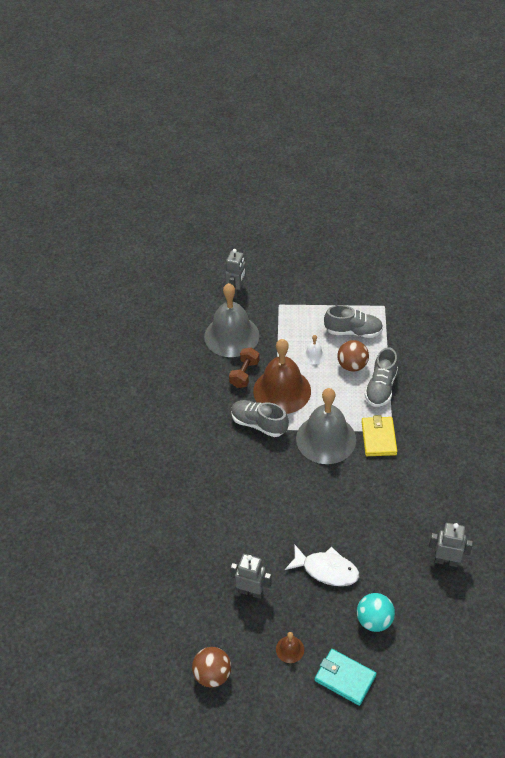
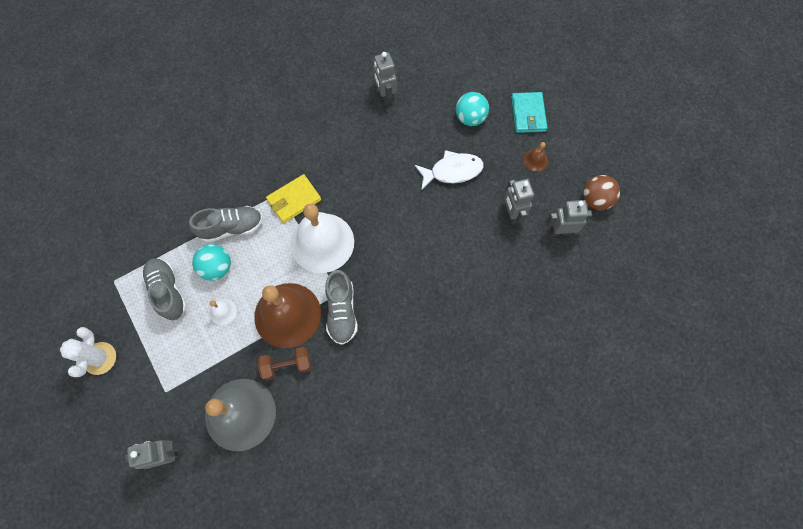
camera: 125 degrees left, 20 degrees up
white fish [285,544,359,586] -> white fish turned 90 degrees clockwise [415,150,484,189]
grey bell [296,388,356,464] -> white bell [290,204,354,273]
brown ball [337,340,369,372] -> turquoise ball [192,244,231,281]
none -> white cactus [60,327,116,377]
none -> grey robot [546,200,592,236]

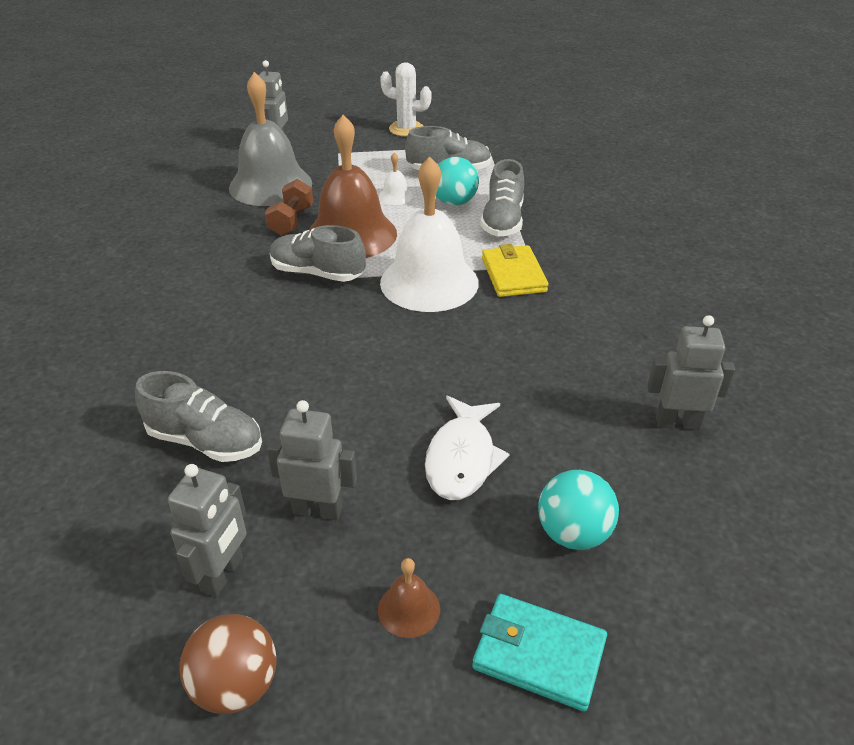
camera: 115 degrees right, 30 degrees down
none -> grey shoe [135,371,262,462]

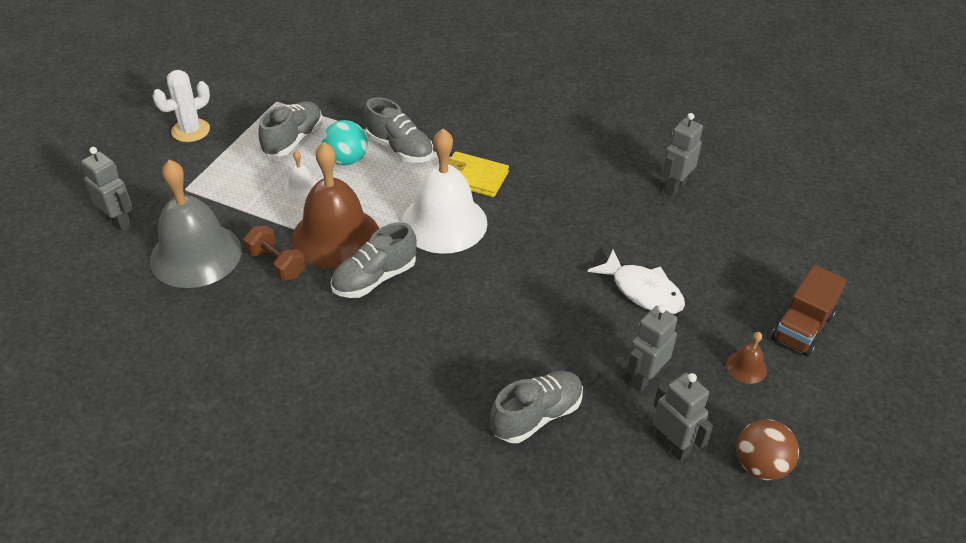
camera: 60 degrees left, 5 degrees up
turquoise wallet [472,594,607,712] -> brown truck [771,265,847,357]
turquoise ball [538,470,619,550] -> none

